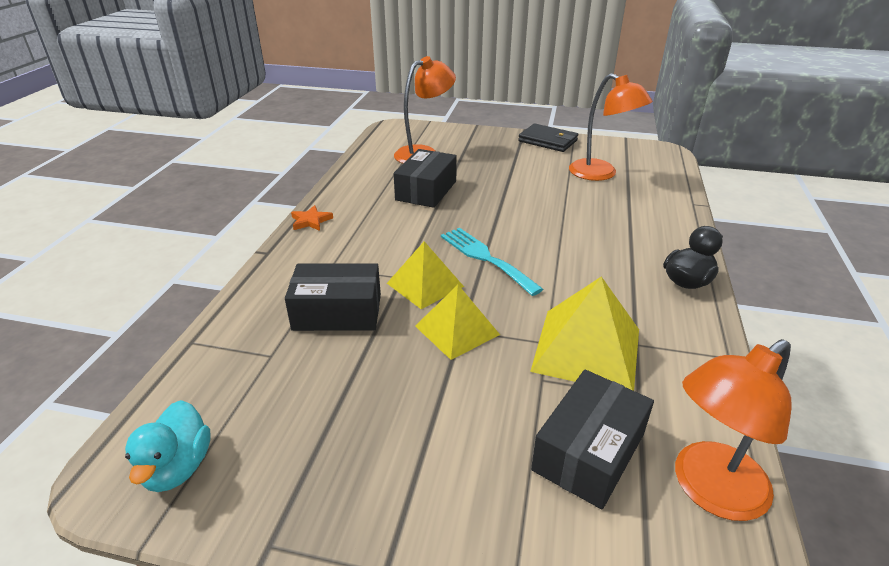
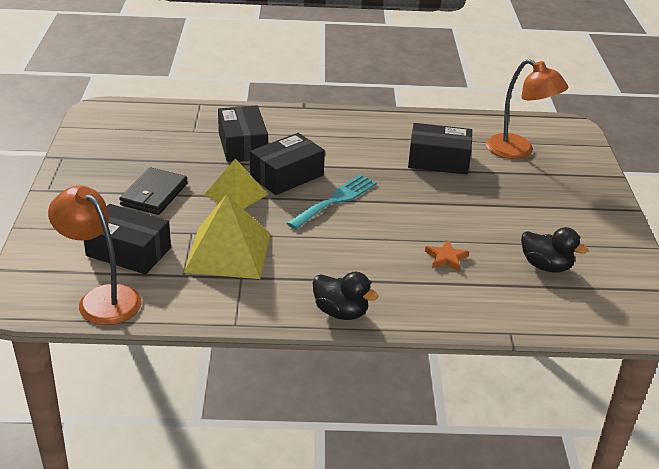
camera: 75 degrees right, 0 degrees up
turquoise duck [125,400,211,492] -> none
orange star [291,205,333,231] -> orange star moved to [425,240,469,271]
yellow pyramid [387,241,464,309] -> black box [250,133,325,195]
black wallet [518,124,578,152] -> black wallet moved to [119,167,188,215]
orange lamp [569,73,653,181] -> black duck [521,227,588,272]

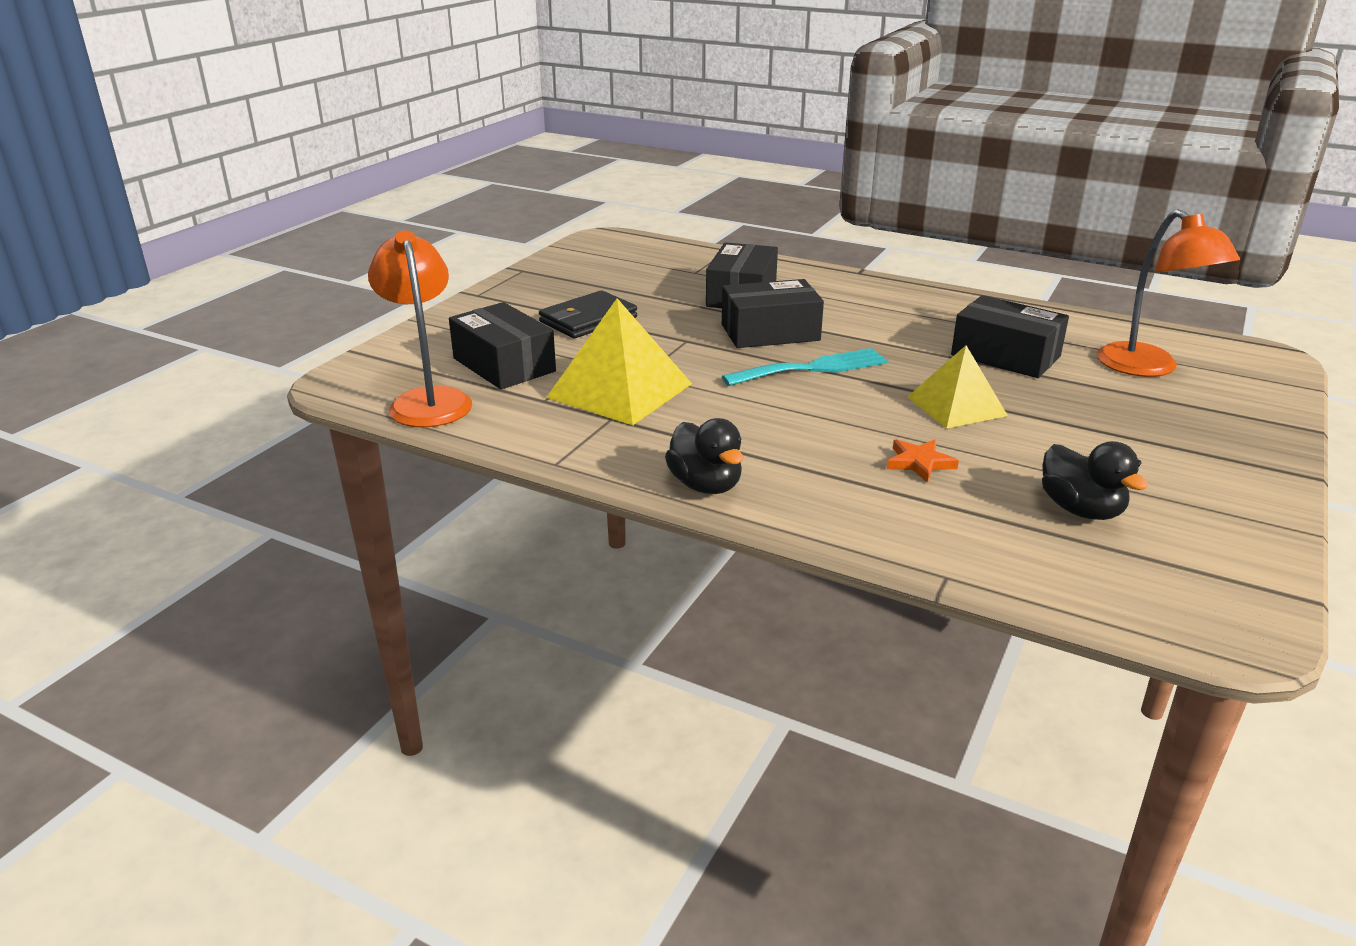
camera: 30 degrees right, 5 degrees down
yellow pyramid [204,158,268,209] -> yellow pyramid moved to [907,345,1008,429]

